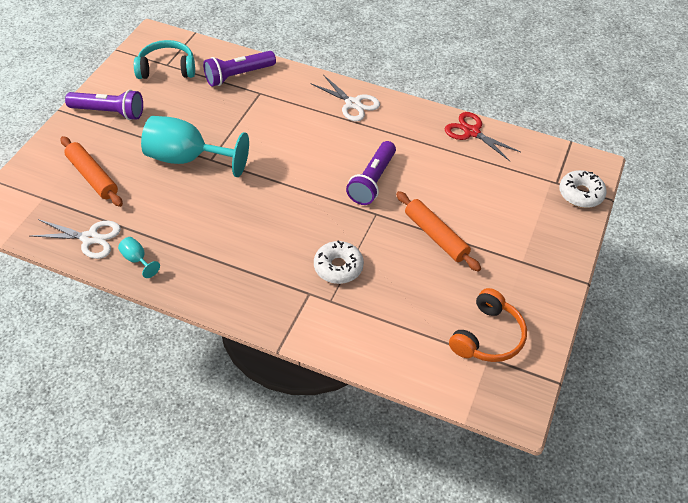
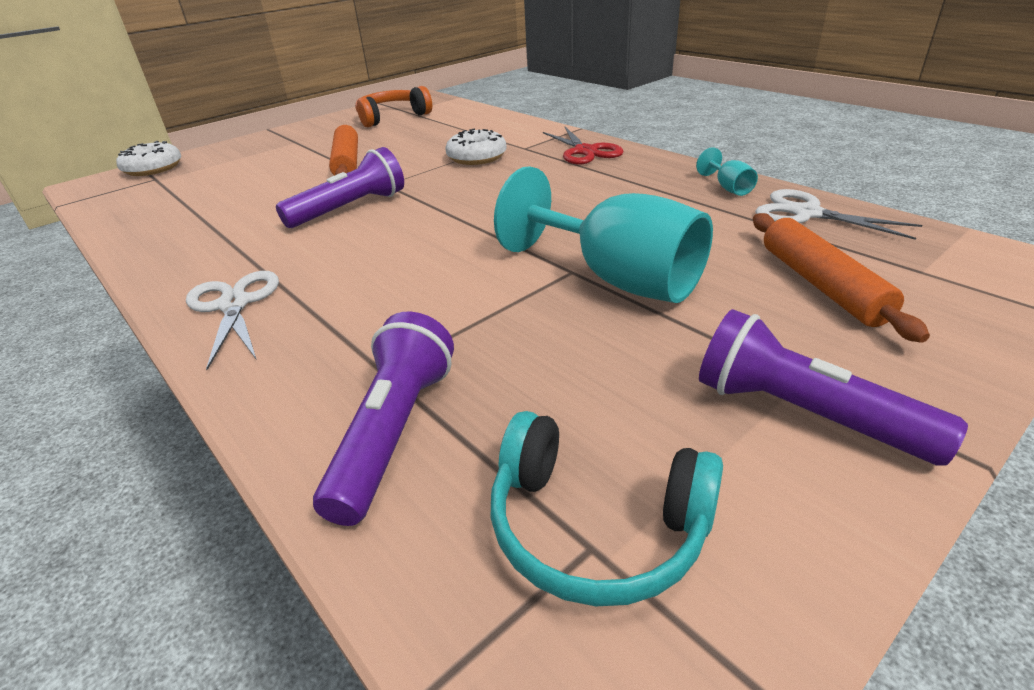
camera: 150 degrees left, 15 degrees down
purple flashlight [203,51,276,87] -> purple flashlight turned 75 degrees counterclockwise [313,312,454,526]
red scissors [445,112,521,161] -> red scissors moved to [543,127,624,164]

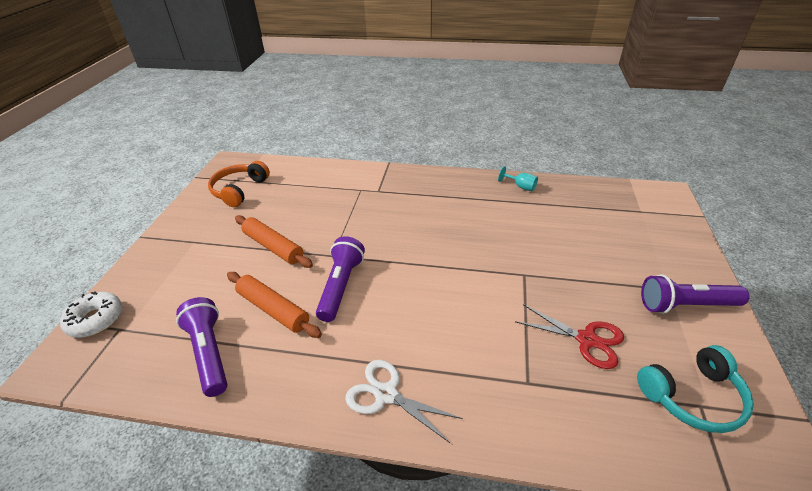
camera: 40 degrees left, 5 degrees up
purple flashlight [313,312,454,526] -> purple flashlight moved to [176,297,228,397]
white donut [446,128,507,165] -> none
turquoise goblet [494,166,713,303] -> none
red scissors [543,127,624,164] -> red scissors moved to [515,304,624,369]
orange rolling pin [753,213,930,343] -> orange rolling pin moved to [227,272,322,338]
white scissors [755,189,922,240] -> none

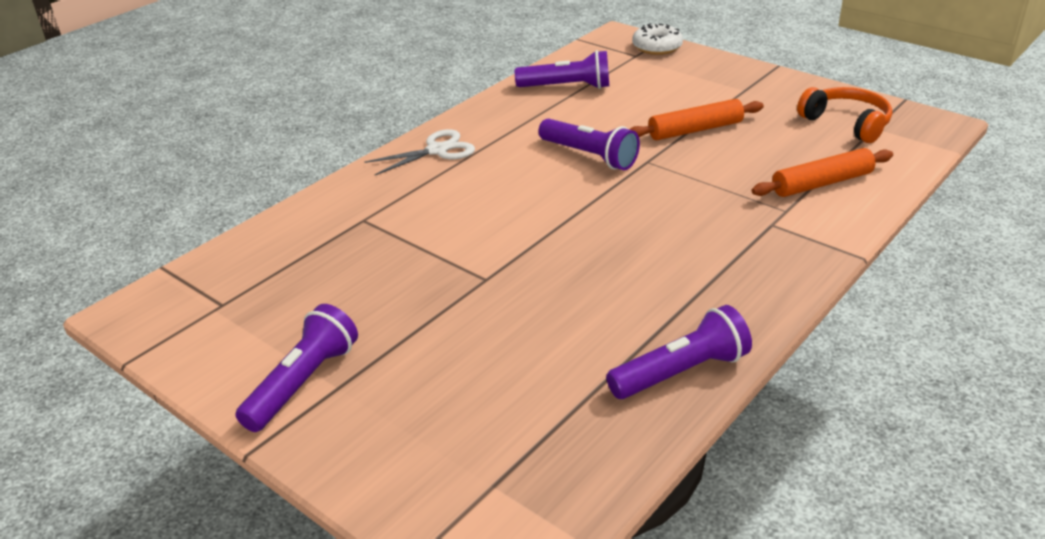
camera: 120 degrees right, 5 degrees down
orange rolling pin [227,272,322,338] -> orange rolling pin moved to [752,148,893,197]
turquoise goblet [498,166,538,191] -> purple flashlight [606,305,752,399]
red scissors [515,304,624,369] -> none
turquoise headphones [637,345,754,433] -> none

